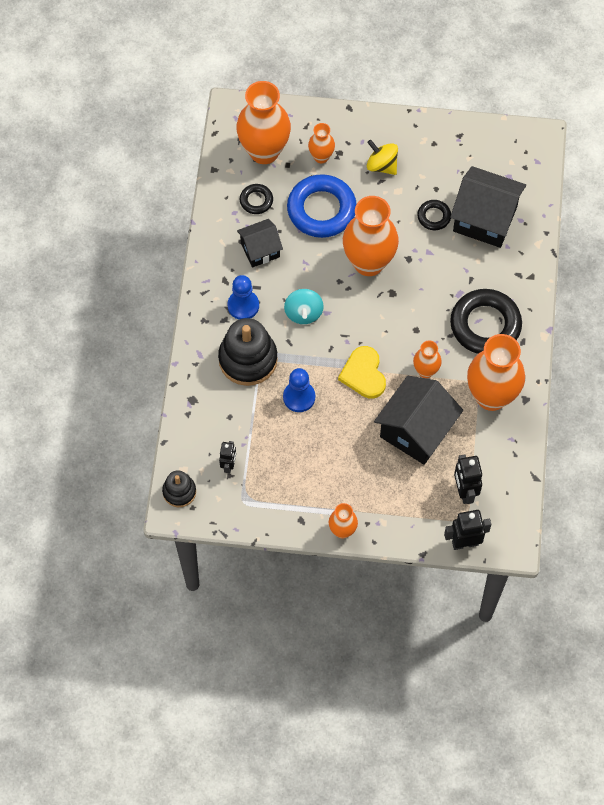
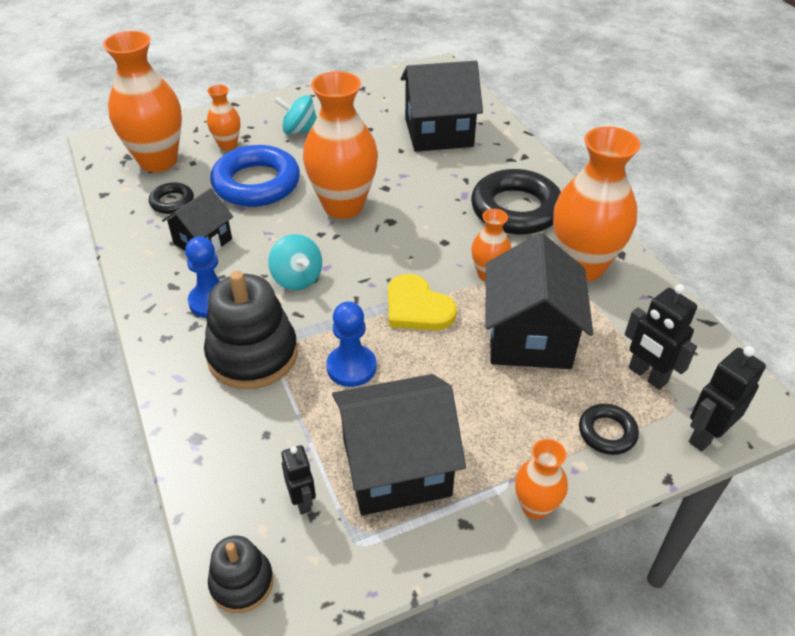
camera: 30 degrees left, 20 degrees down
yellow spinning top [367,140,398,175] -> turquoise spinning top [275,95,317,134]
black ring [417,200,451,230] -> black ring moved to [579,404,639,455]
none -> black house [332,374,466,515]

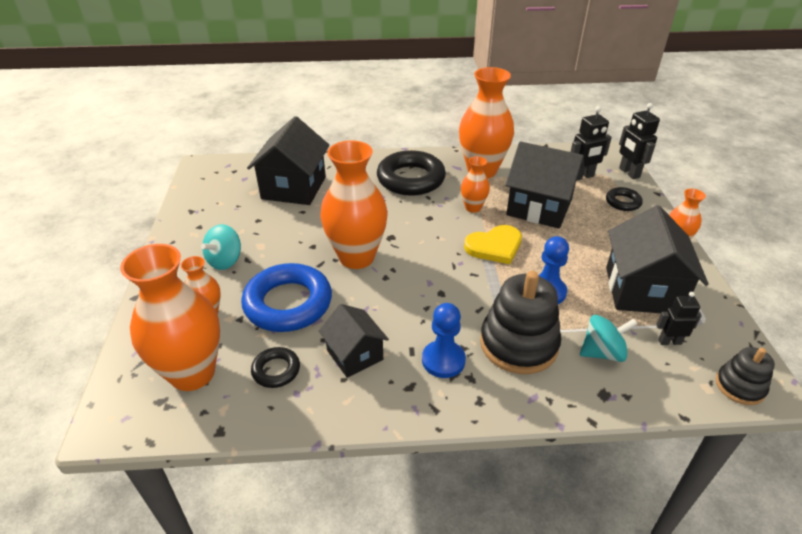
camera: 70 degrees left, 5 degrees down
turquoise spinning top [268,234,322,290] -> turquoise spinning top moved to [580,315,638,362]

